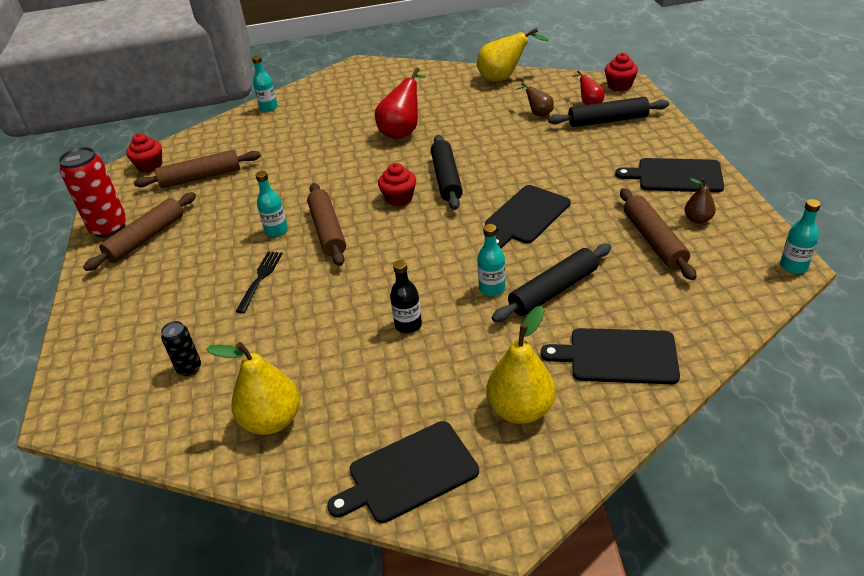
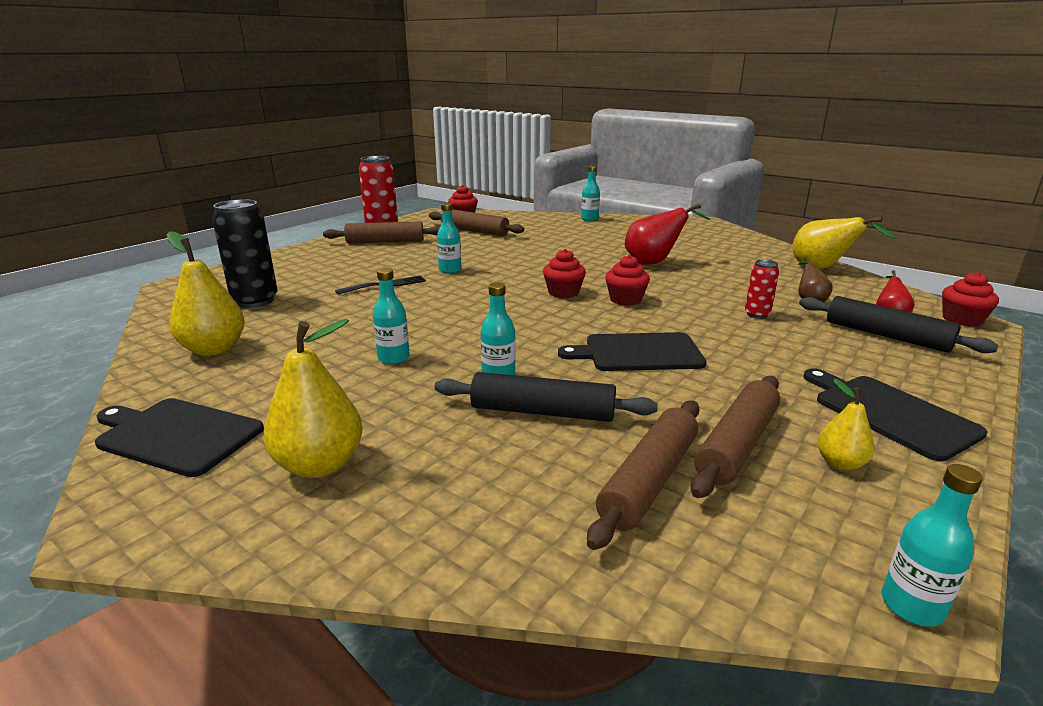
camera: 45 degrees right, 15 degrees down
black can [161,321,201,376] -> black can [212,199,277,308], size x1.89
brown rolling pin [307,183,346,266] -> brown rolling pin moved to [587,401,700,550]
black bottle [390,260,422,333] -> turquoise bottle [373,268,410,364]
black rolling pin [431,135,463,210] -> red cupcake [605,255,650,306]
black cutting board [541,328,680,384] -> none
brown pear [685,178,716,224] -> yellow pear [817,379,875,471]
none -> red can [745,260,779,319]

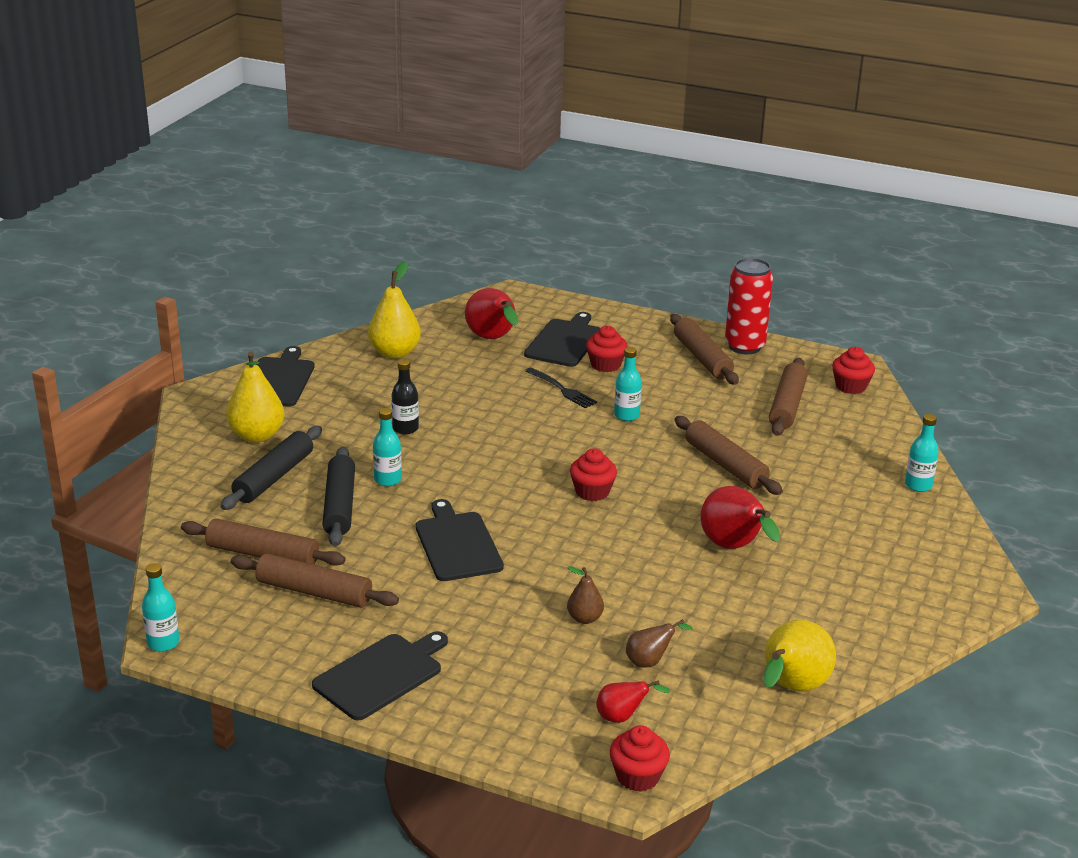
camera: 75 degrees right, 5 degrees up
black can [212,199,277,308] -> red pear [465,288,518,339]
turquoise bottle [373,268,410,364] -> black bottle [391,359,419,434]
red cupcake [605,255,650,306] -> red cupcake moved to [586,326,628,372]
red can [745,260,779,319] -> brown pear [567,566,604,624]
black rolling pin [799,296,999,353] -> black rolling pin moved to [221,426,322,510]
yellow pear [817,379,875,471] -> none
none -> black cutting board [524,312,600,367]
none -> brown rolling pin [675,416,783,495]

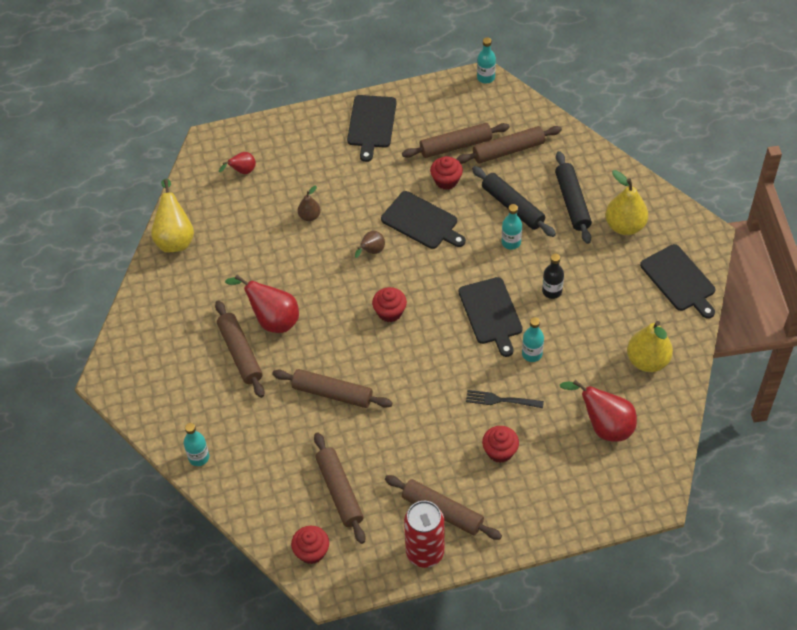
camera: 145 degrees right, 25 degrees up
black cutting board [524,312,600,367] -> black cutting board moved to [459,277,523,357]
red cupcake [610,725,670,792] -> red cupcake moved to [430,156,463,190]
turquoise bottle [614,347,642,421] -> turquoise bottle moved to [522,317,544,362]
brown pear [626,619,693,668] -> brown pear moved to [355,231,385,258]
none -> brown rolling pin [215,300,264,398]

